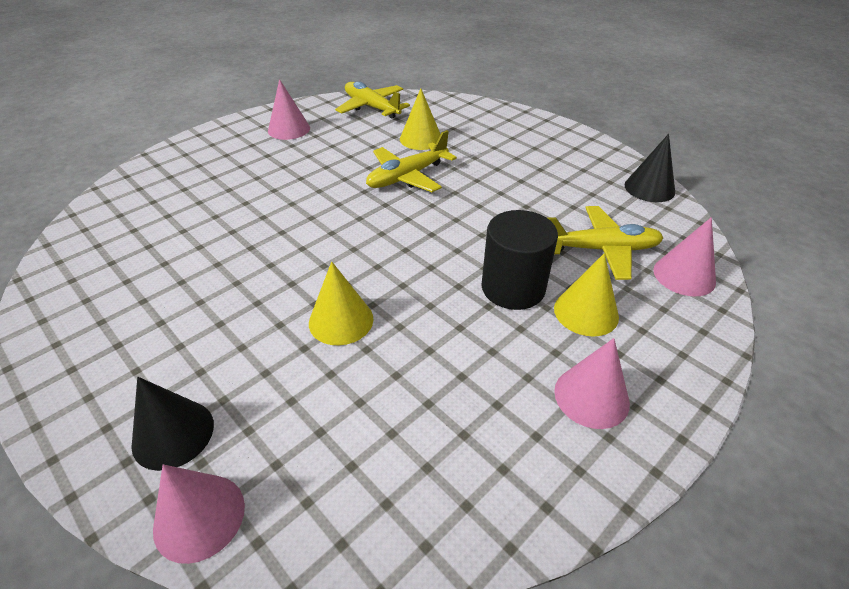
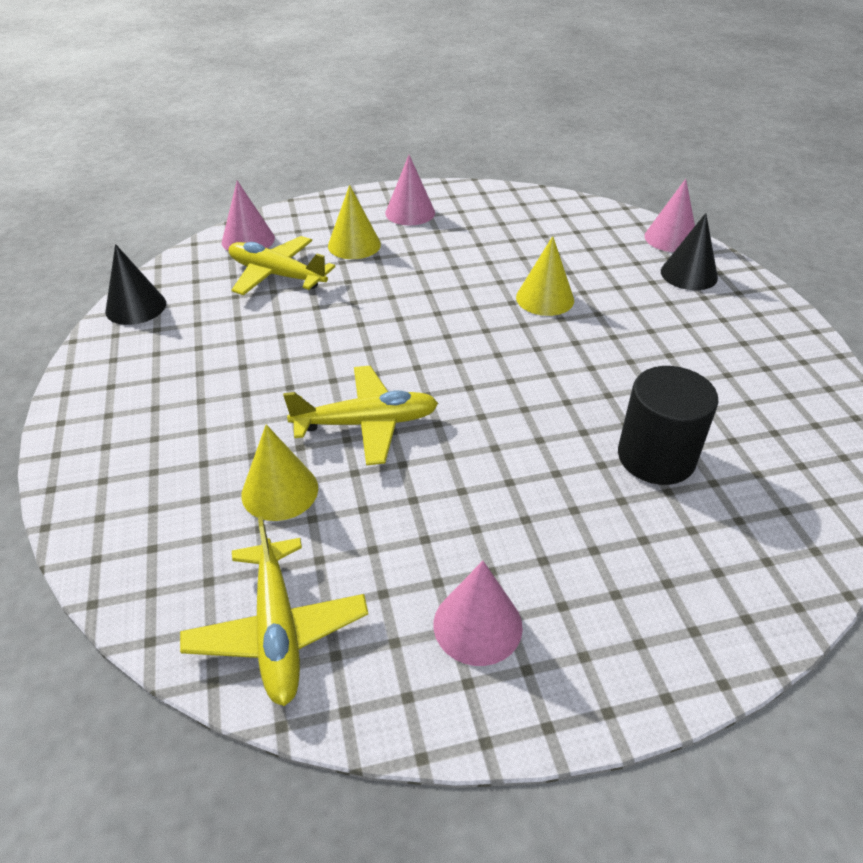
camera: 150 degrees left, 0 degrees up
black cylinder [481,210,558,310] -> black cylinder moved to [618,366,718,485]

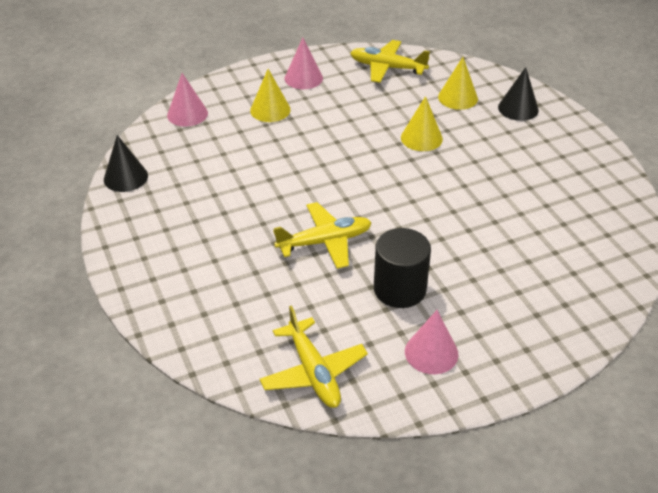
camera: 10 degrees left, 0 degrees up
yellow plane [229,236,335,295] -> yellow plane moved to [350,40,430,83]
yellow cone [241,424,318,521] -> yellow cone moved to [438,57,478,110]
black cylinder [618,366,718,485] -> black cylinder moved to [374,228,431,308]
pink cone [644,179,695,252] -> none

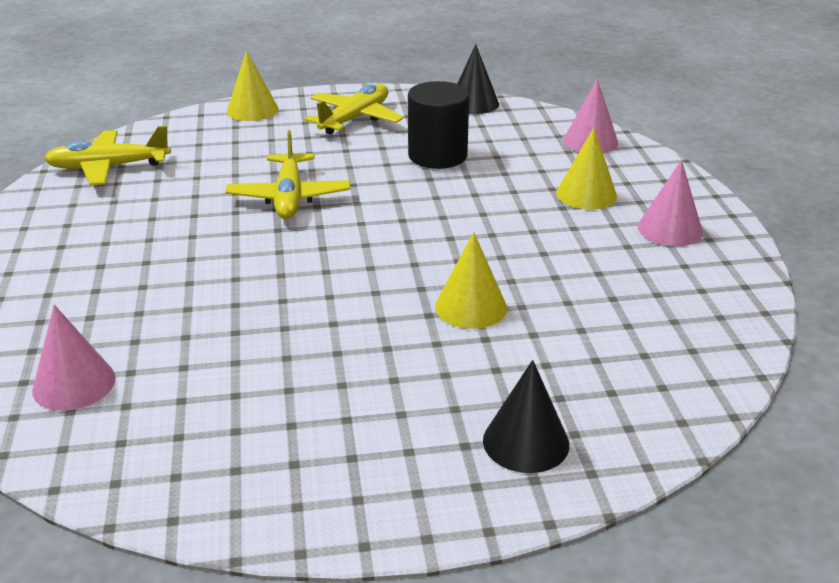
camera: 105 degrees right, 10 degrees down
yellow plane [350,40,430,83] -> yellow plane moved to [305,84,404,134]
black cylinder [374,228,431,308] -> black cylinder moved to [408,81,469,169]
pink cone [405,310,458,374] -> pink cone moved to [32,305,116,411]
yellow cone [438,57,478,110] -> yellow cone moved to [227,50,279,121]

